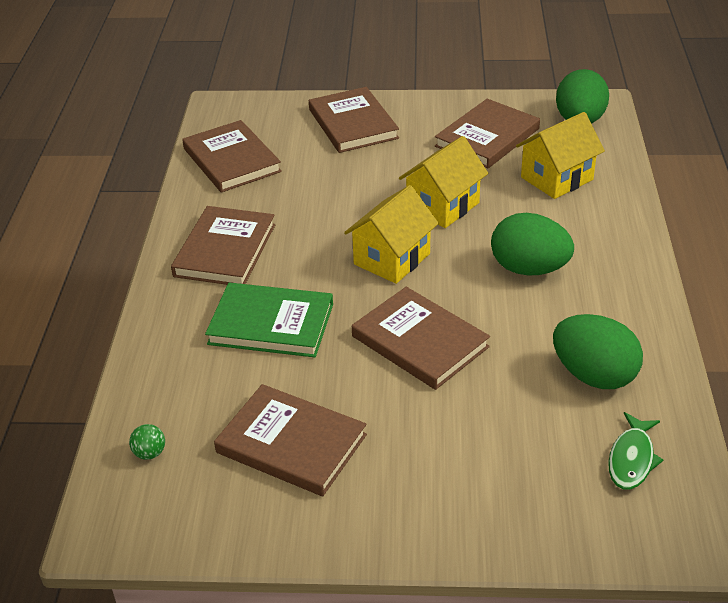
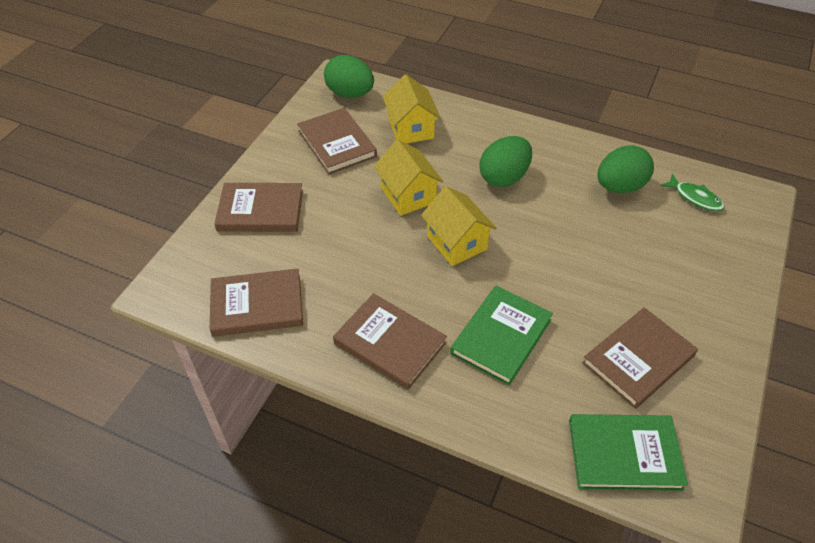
camera: 70 degrees left, 10 degrees up
green ball [129,424,165,460] -> green book [569,414,688,491]
brown book [352,287,490,390] -> none

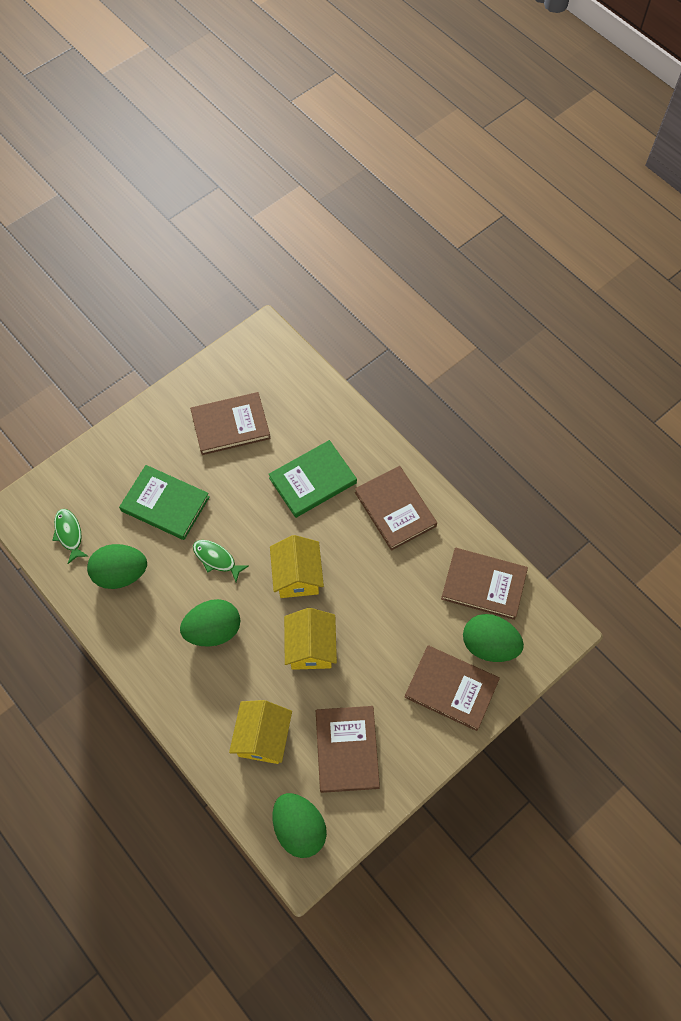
camera: 155 degrees left, 15 degrees up
green book [569,414,688,491] -> green book moved to [119,465,210,540]
none -> green fish [193,540,248,582]
none -> green egg [463,614,524,662]

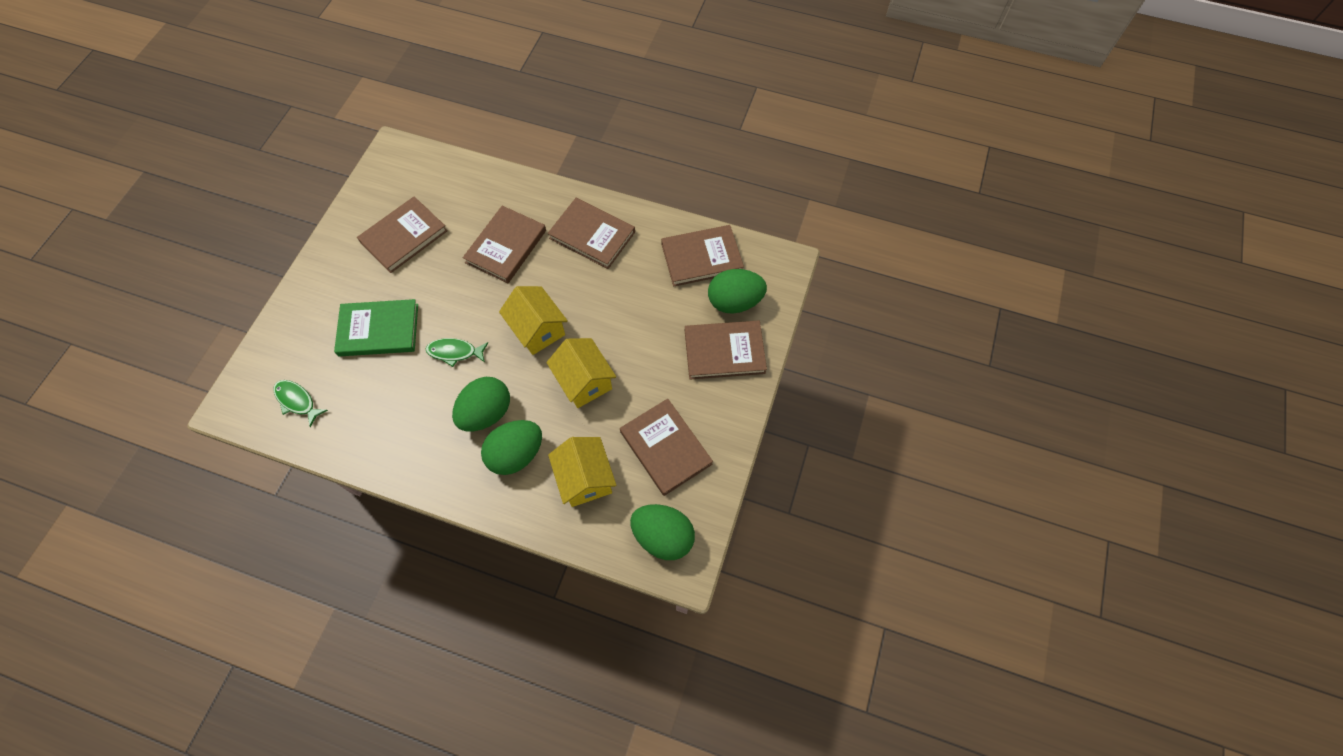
camera: 30 degrees left, 0 degrees up
green egg [87,544,147,589] -> green egg moved to [481,420,542,475]
green book [269,440,357,518] -> brown book [463,206,546,283]

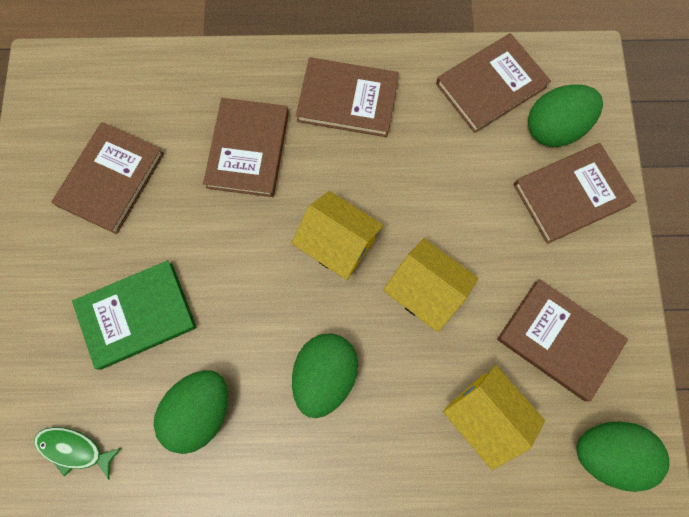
camera: 20 degrees left, 10 degrees up
green fish [426,338,489,367] -> none
green egg [481,420,542,475] -> green egg moved to [154,370,228,454]

